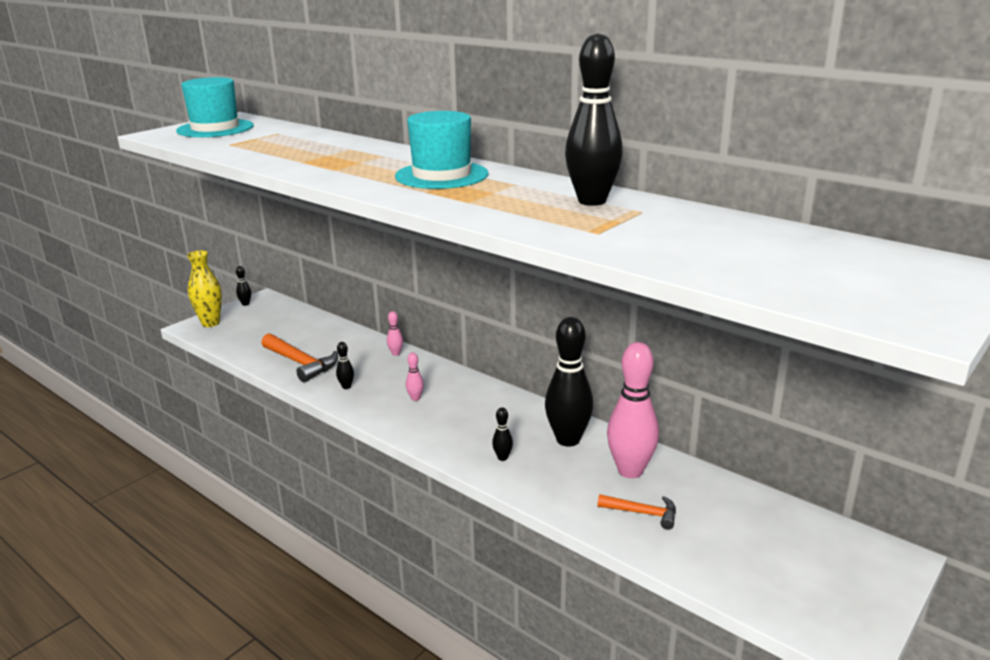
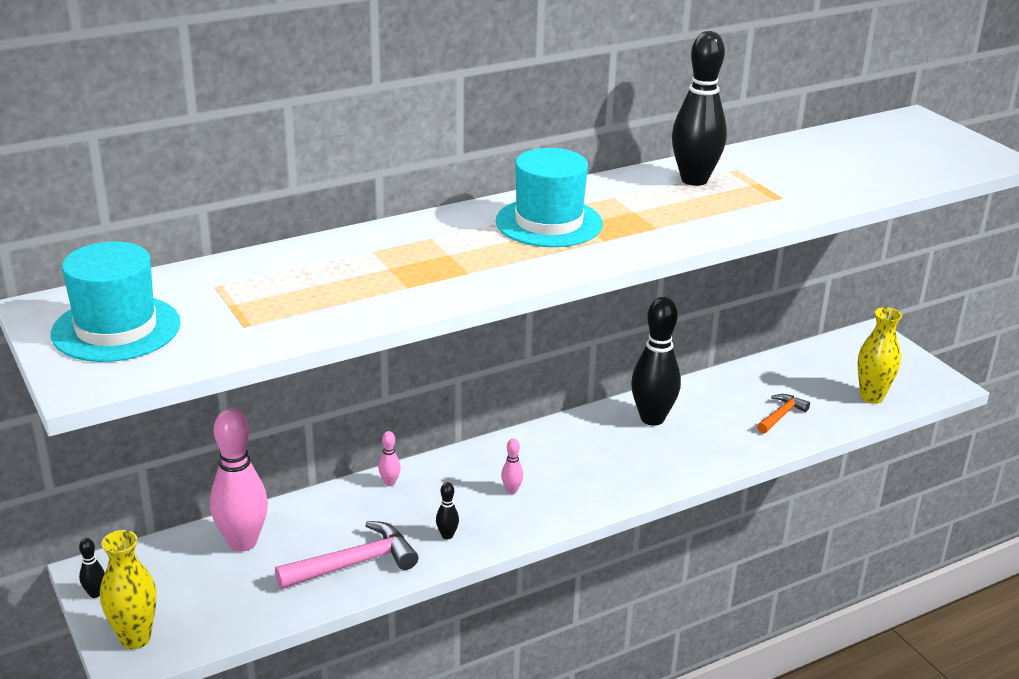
camera: 70 degrees left, 5 degrees up
orange hammer [261,333,338,382] -> pink hammer [275,521,418,589]
black bowling pin [492,407,513,461] -> none
pink bowling pin [607,342,659,478] -> pink bowling pin moved to [210,408,268,552]
none -> yellow vase [858,307,902,404]

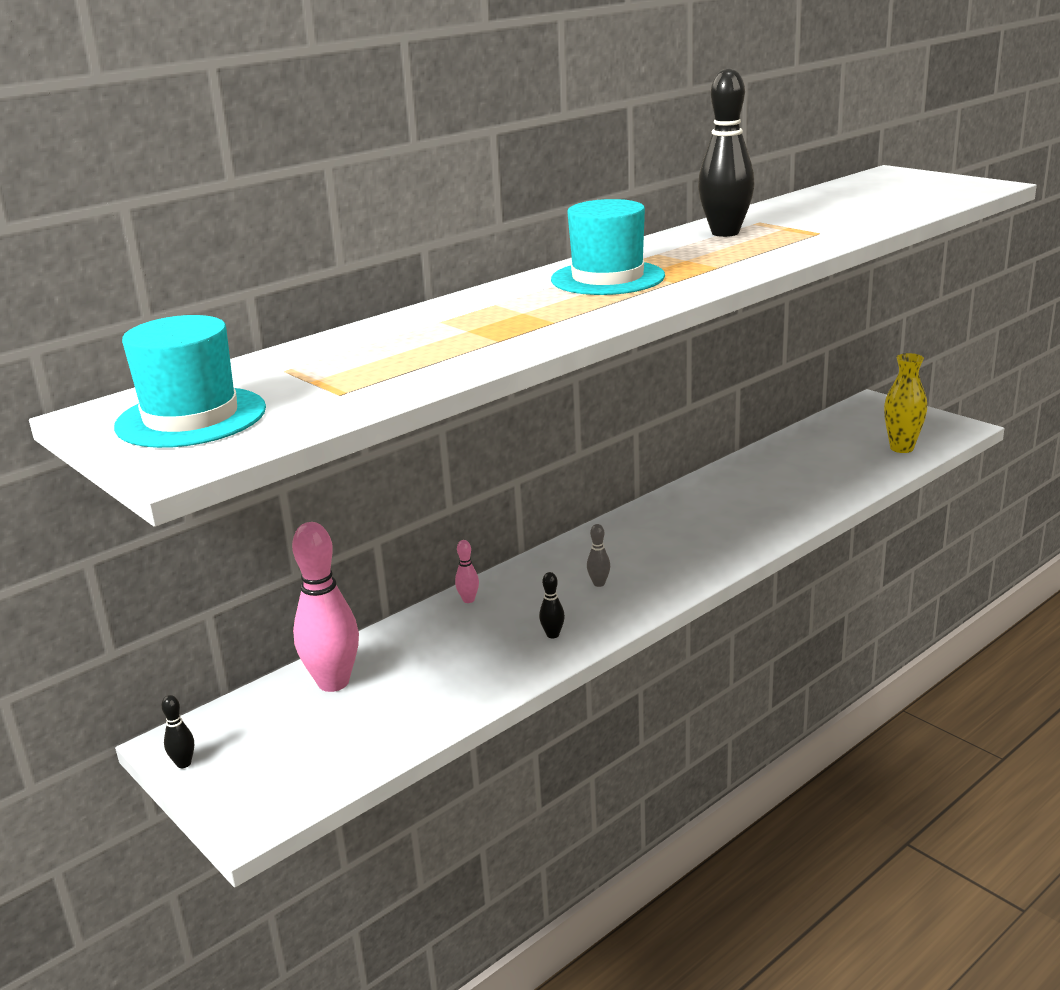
camera: 10 degrees left, 5 degrees down
yellow vase [100,530,157,649] -> none
pink hammer [275,521,418,589] -> none
pink bowling pin [501,439,523,494] -> grey bowling pin [587,524,610,587]
black bowling pin [631,297,681,426] -> none
orange hammer [757,394,810,434] -> none

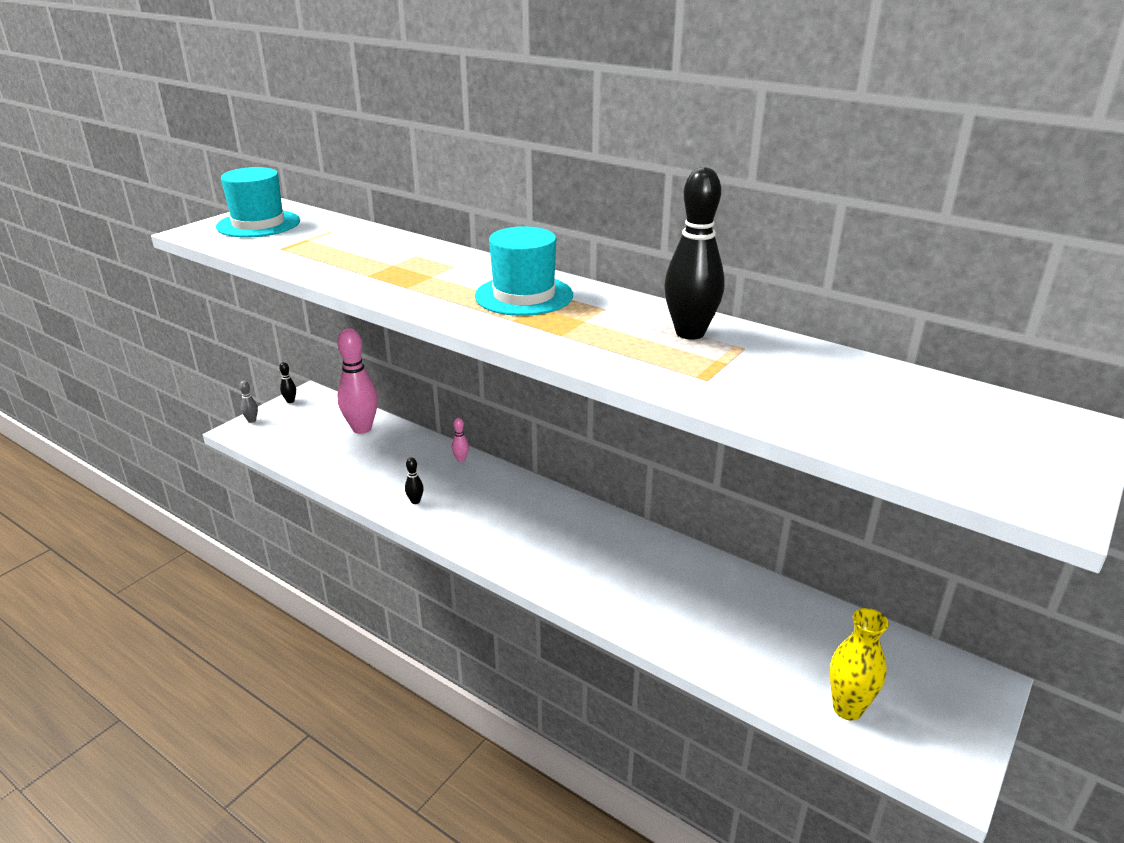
camera: 75 degrees right, 5 degrees up
grey bowling pin [587,524,610,587] -> grey bowling pin moved to [239,381,258,423]

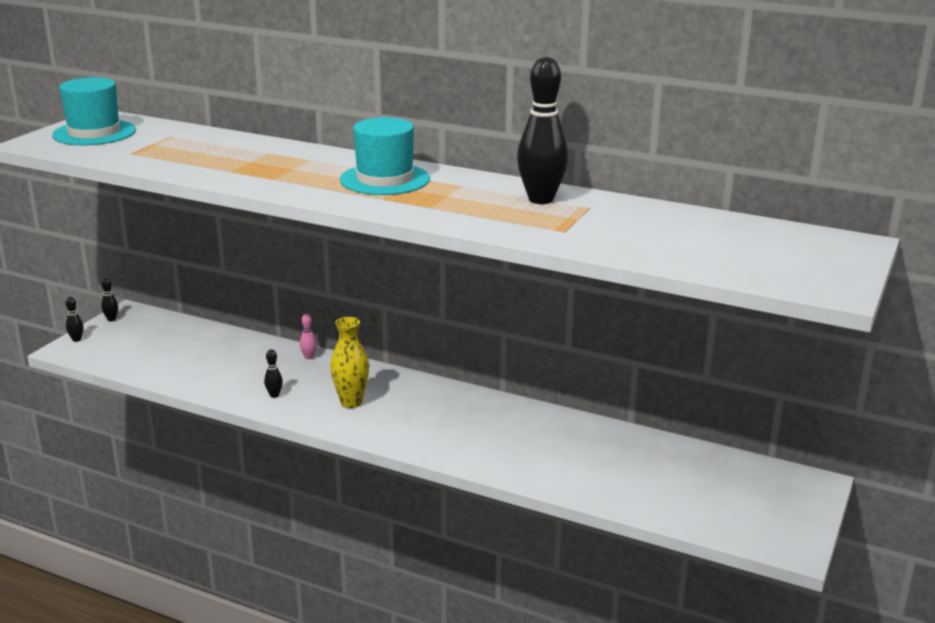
camera: 10 degrees left, 5 degrees down
grey bowling pin [239,381,258,423] -> black bowling pin [65,297,84,342]
pink bowling pin [337,328,378,434] -> none
yellow vase [830,608,889,721] -> yellow vase moved to [330,317,369,408]

